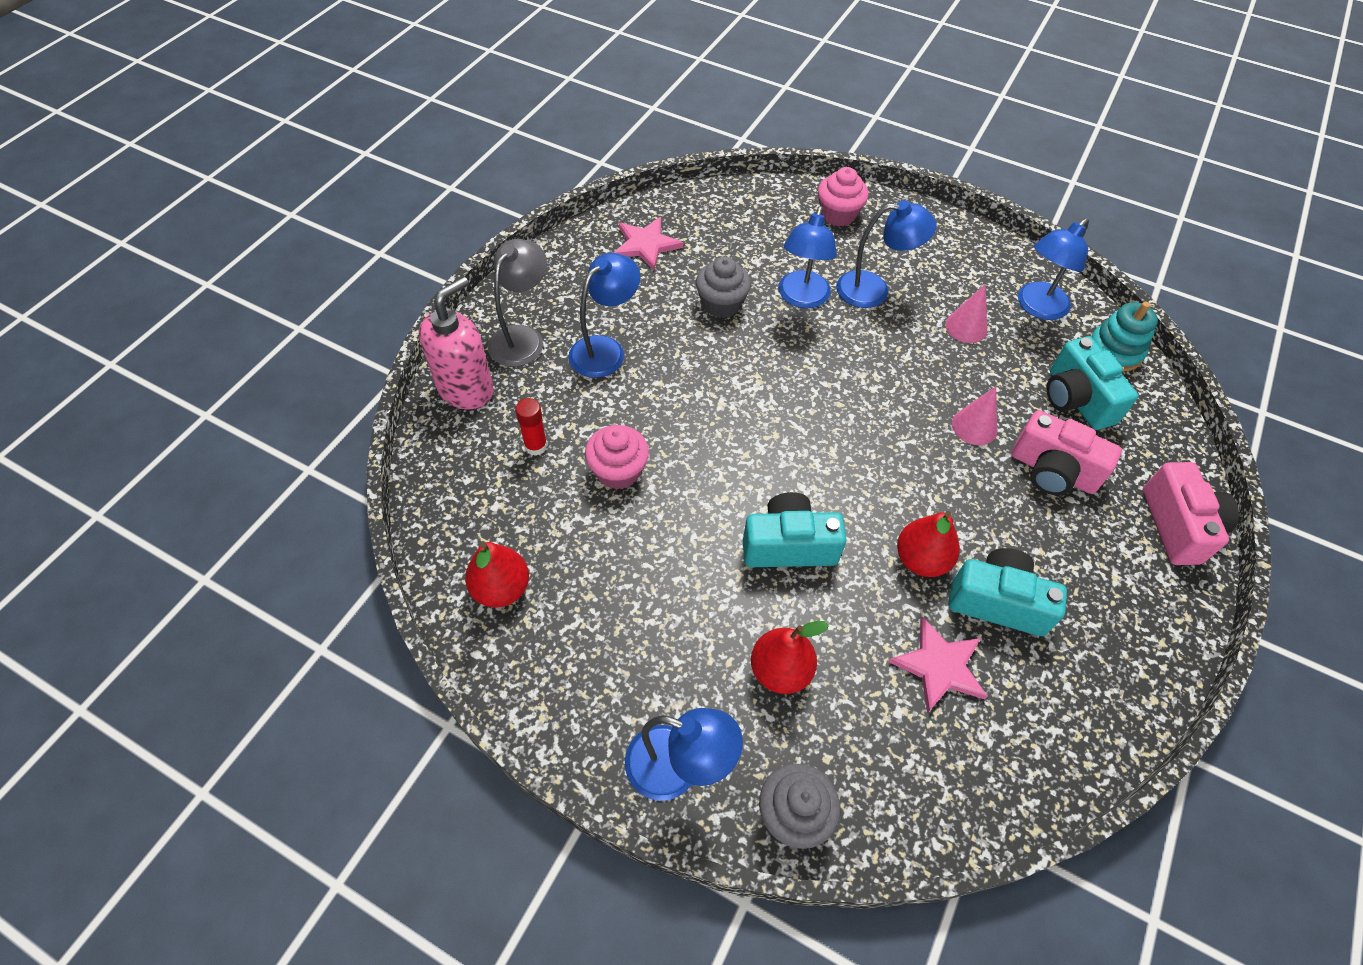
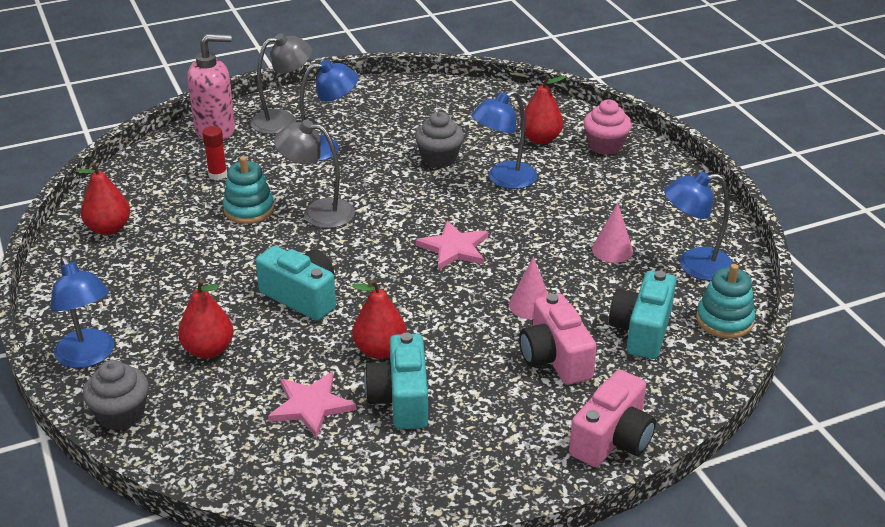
camera: 40 degrees right, 20 degrees down
pink cupcake [585,425,649,490] -> turquoise stacking toy [223,156,274,224]
pink star [614,217,683,270] -> pink star moved to [416,221,488,270]
blue lamp [836,200,937,308] -> none
turquoise camera [948,548,1067,636] -> turquoise camera turned 150 degrees counterclockwise [364,332,428,429]
none -> grey lamp [274,120,355,228]
none -> red pear [520,75,566,144]

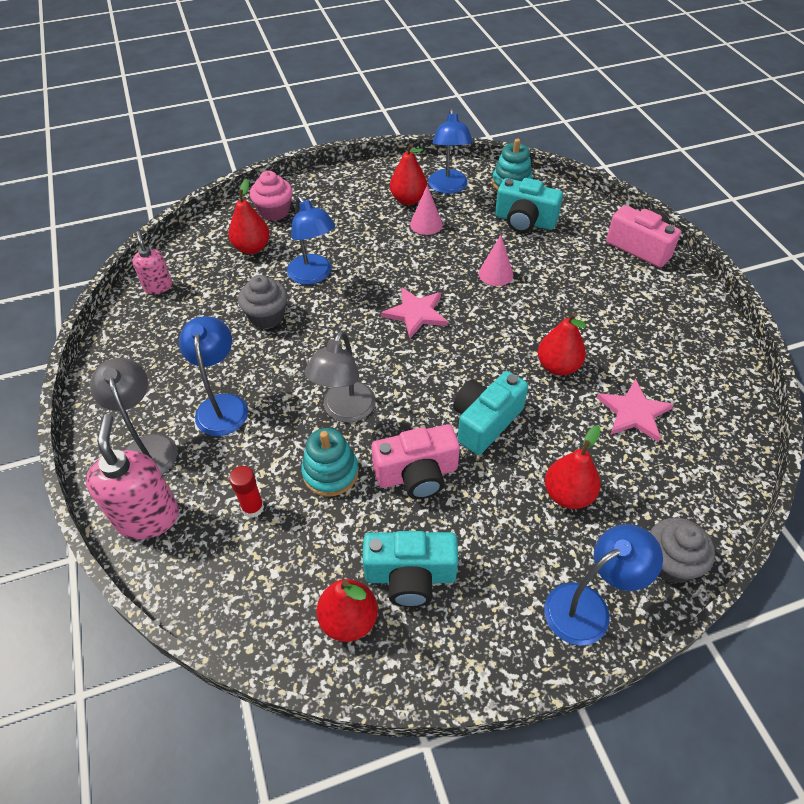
camera: 85 degrees left, 15 degrees up
turquoise camera [364,332,428,429] -> turquoise camera moved to [363,531,458,607]
pink camera [519,294,597,385] -> pink camera moved to [371,424,460,499]
none -> pink soap dispenser [132,231,172,294]
none -> red pear [390,144,427,205]

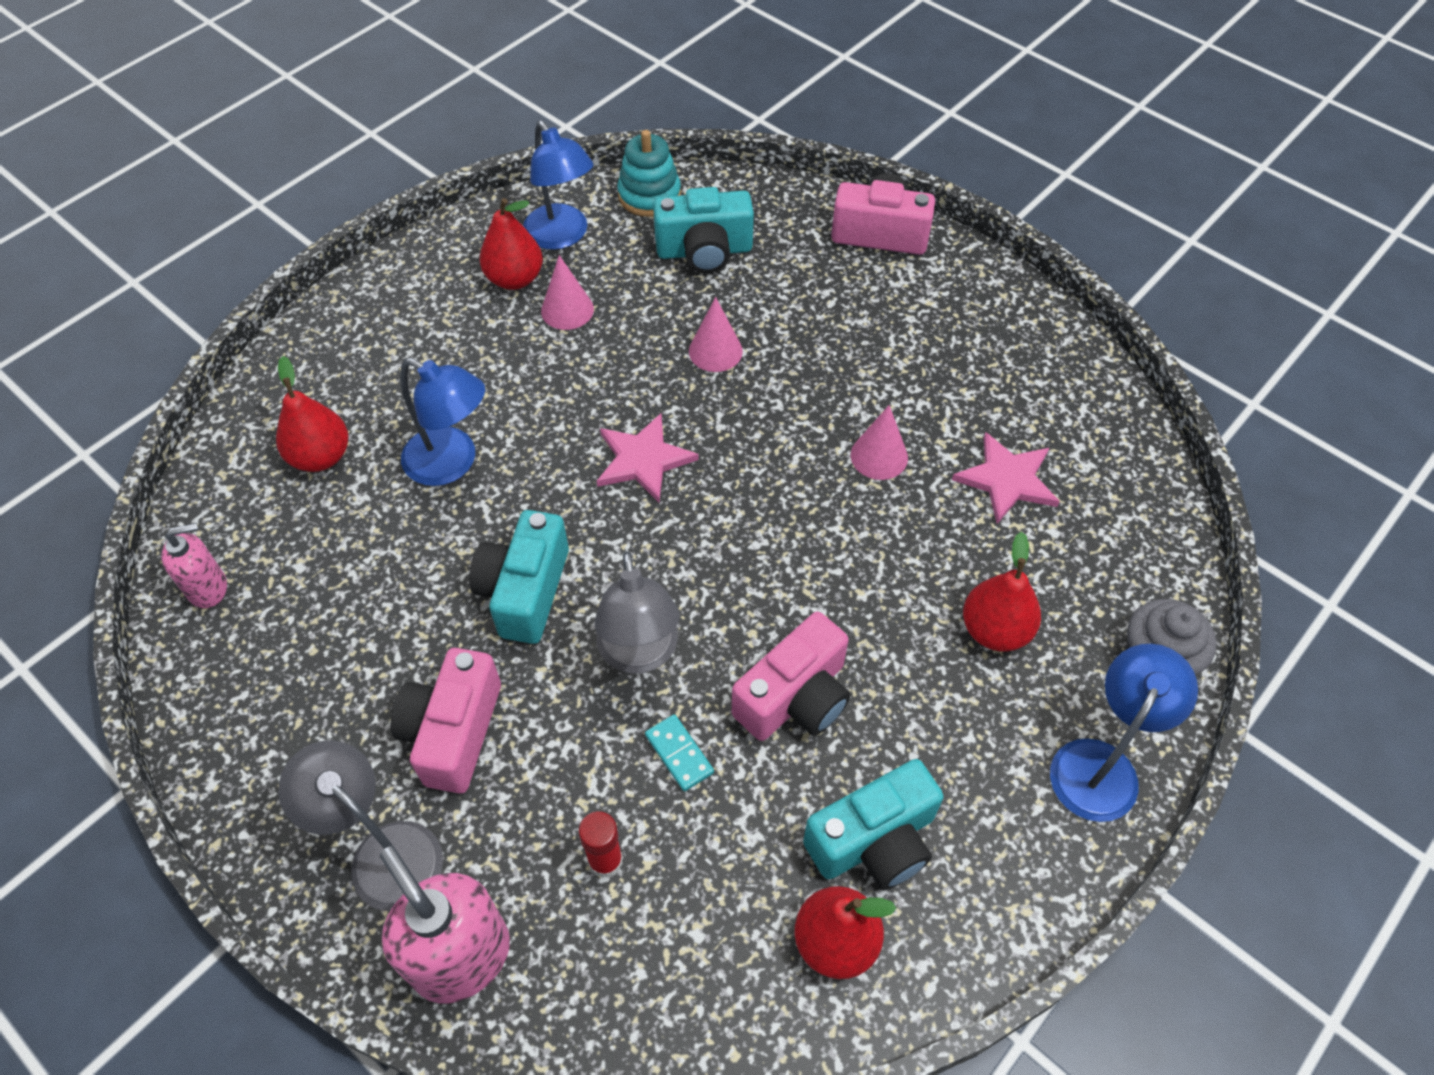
camera: 30 degrees left, 5 degrees up
pink soap dispenser [132,231,172,294] -> pink soap dispenser turned 120 degrees clockwise [161,523,227,608]
blue lamp [179,316,248,436] -> pink camera [391,648,501,794]
grey cupcake [238,275,287,329] -> none
pink cupcake [250,171,293,221] -> none
turquoise stacking toy [301,428,358,496] -> turquoise domino [645,714,714,791]
turquoise camera [453,371,528,455] -> turquoise camera moved to [469,510,569,644]
red pear [538,313,587,375] -> pink cone [851,405,908,480]

